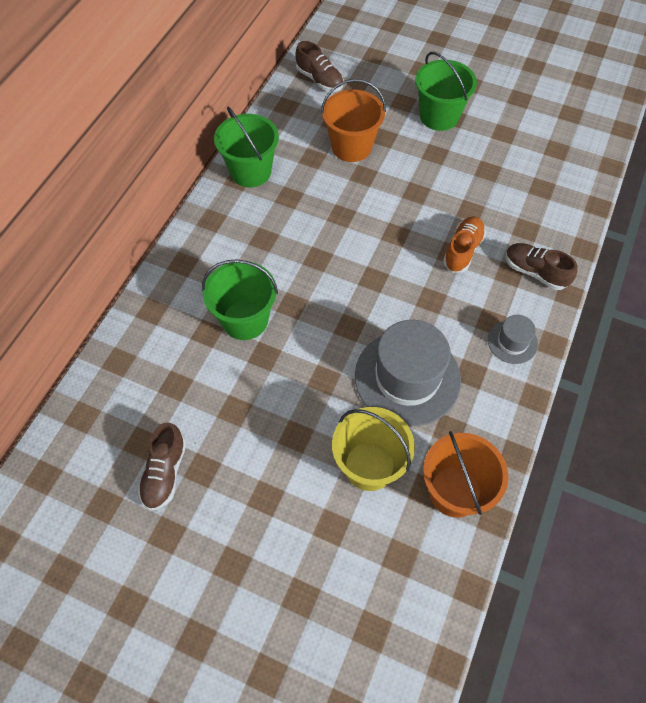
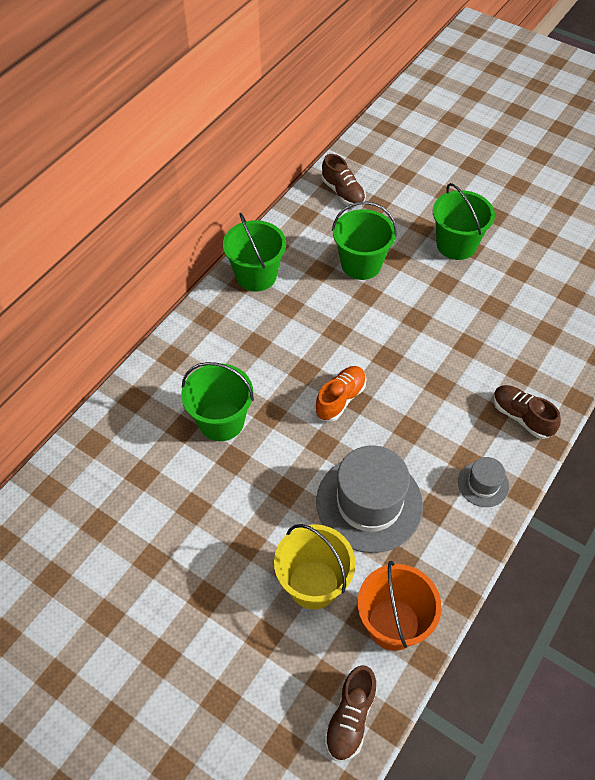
camera: 10 degrees right, 5 degrees down
brown shoe [138,422,186,510] -> brown shoe moved to [324,665,377,761]
orange bucket [321,79,386,162] -> green bucket [332,202,397,280]
orange shoe [443,217,486,273] -> orange shoe moved to [315,366,366,422]

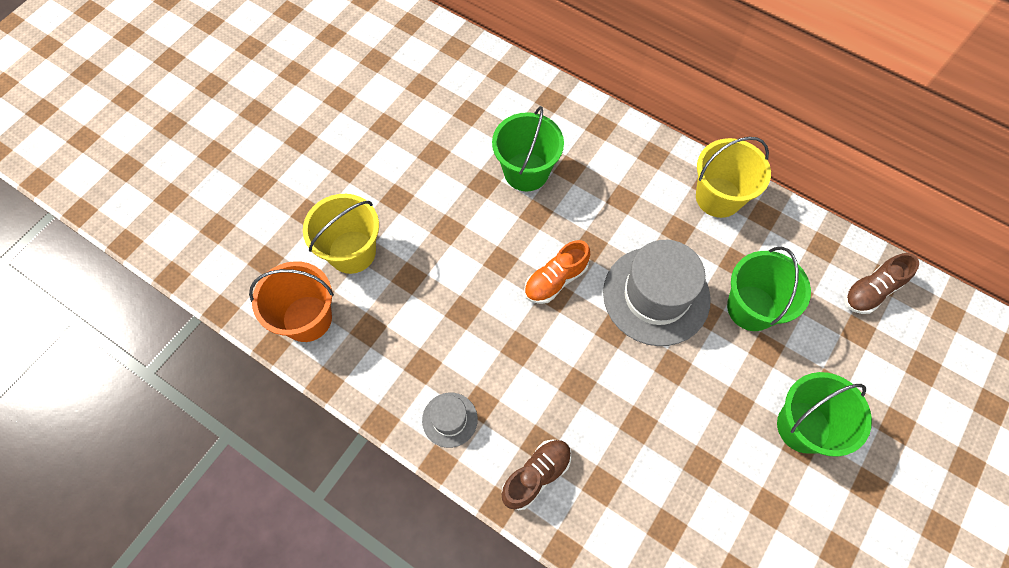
camera: 90 degrees right, 10 degrees up
green bucket [223,213,286,291] -> yellow bucket [696,137,771,218]
orange shoe [315,366,366,422] -> orange shoe turned 105 degrees clockwise [524,240,590,304]
grey hat [316,445,423,553] -> grey hat moved to [603,240,711,346]
brown shoe [324,665,377,761] -> none

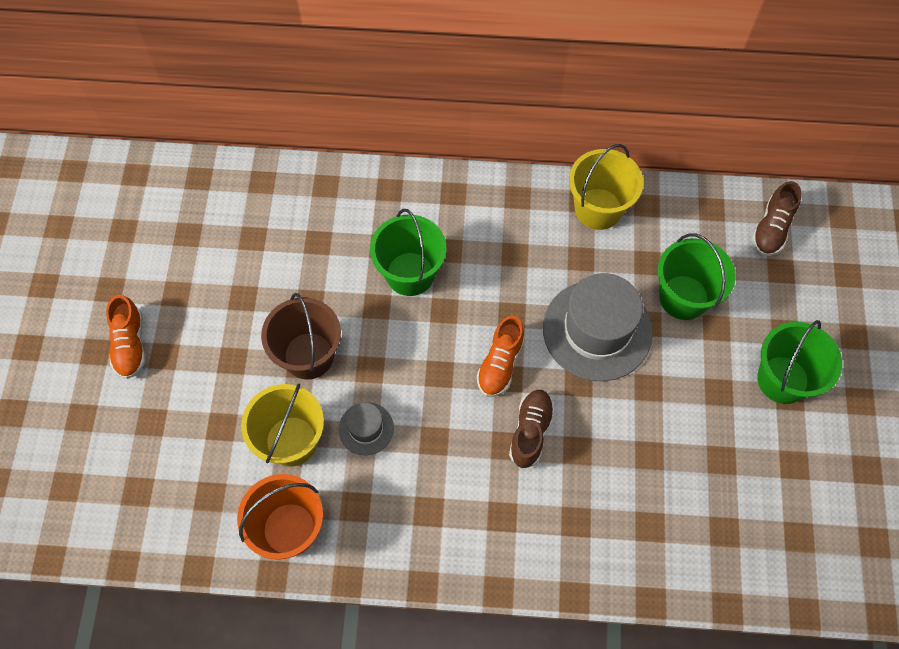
camera: 30 degrees left, 0 degrees up
grey hat [422,393,478,448] -> grey hat moved to [339,402,394,455]
brown shoe [502,439,571,510] -> brown shoe moved to [509,390,555,468]
none -> orange shoe [106,295,146,379]
none -> brown bucket [261,293,341,379]

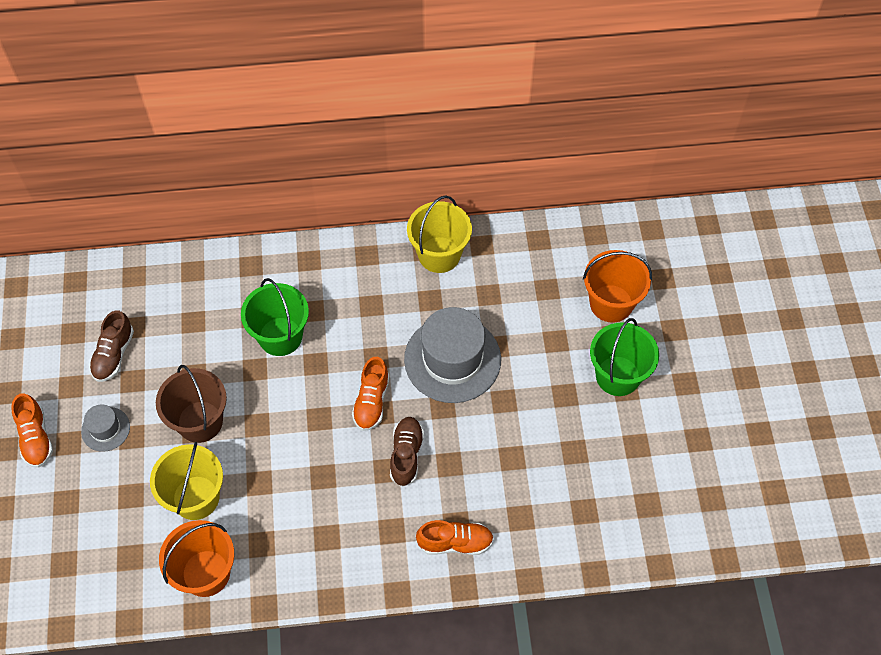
camera: 10 degrees left, 5 degrees down
grey hat [339,402,394,455] -> grey hat moved to [81,404,130,452]
green bucket [658,233,736,320] -> none
brown shoe [752,181,802,256] -> brown shoe moved to [89,310,134,382]
none -> orange shoe [416,520,494,555]
none -> orange bucket [583,250,652,323]

